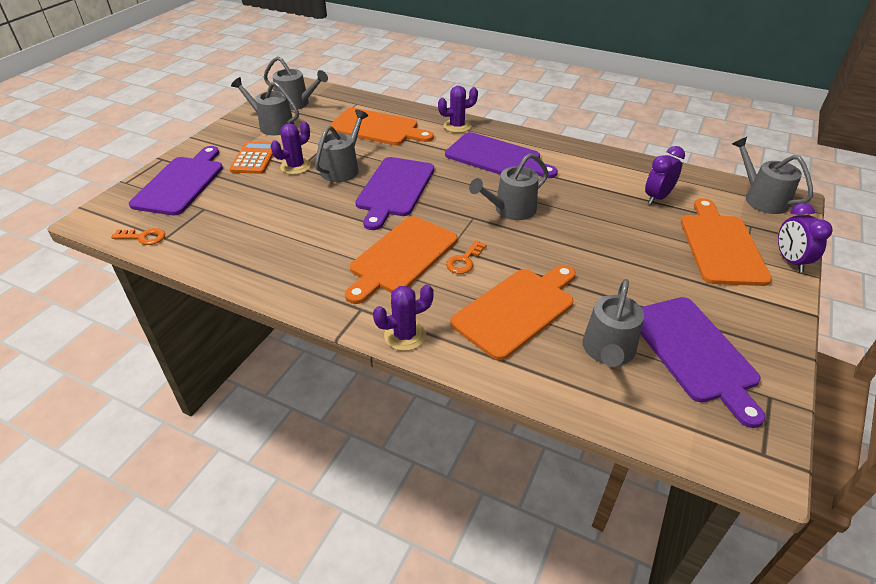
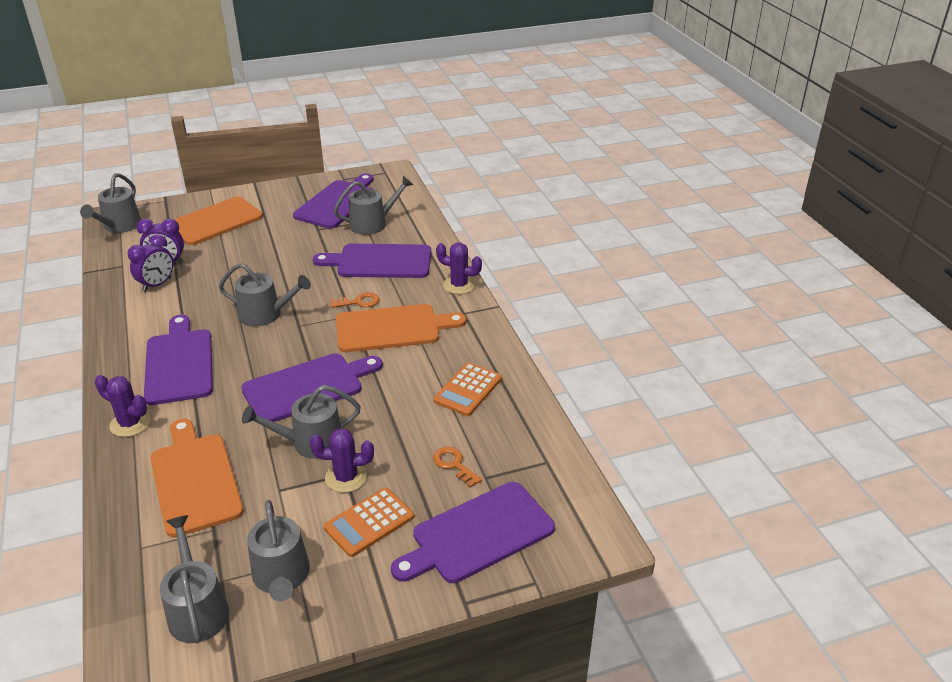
camera: 135 degrees left, 5 degrees down
orange key [111,228,165,245] -> orange key moved to [433,447,482,488]
orange cutting board [450,265,576,360] -> purple cutting board [313,244,431,278]
purple clock [778,203,833,272] -> purple clock moved to [128,234,174,292]
none -> orange calculator [433,362,502,416]

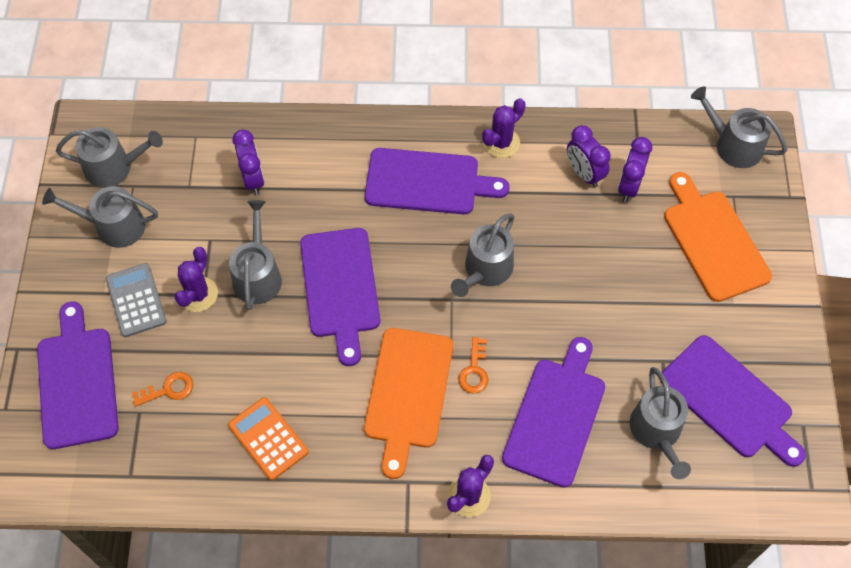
camera: 110 degrees right, 25 degrees up
purple cactus [95,375,150,437] -> purple cactus moved to [482,98,526,158]
orange cutting board [150,419,244,537] -> purple clock [232,129,264,195]
orange calculator [324,488,414,557] -> grey calculator [106,263,166,337]

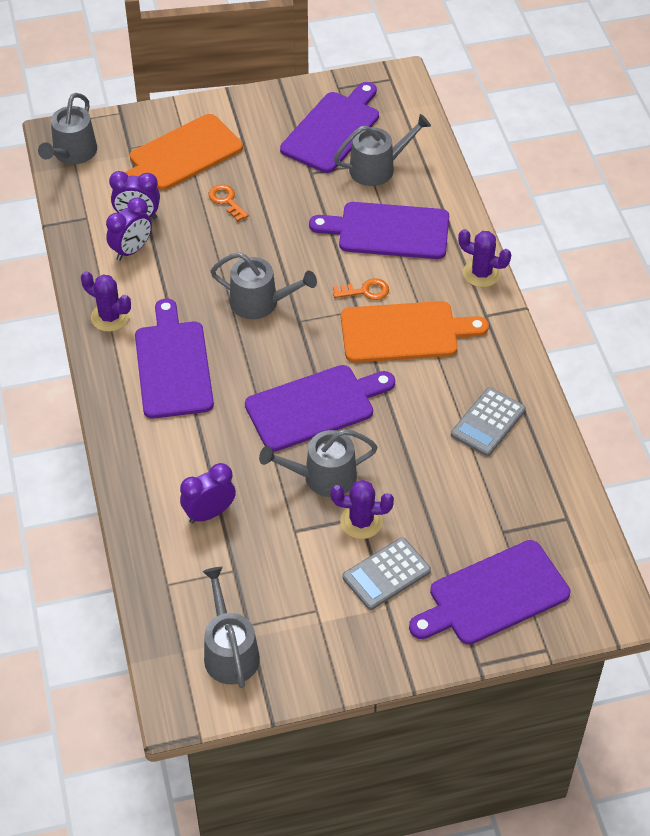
camera: 105 degrees left, 10 degrees down
grey watering can [42,186,158,248] -> none
orange key [132,372,194,407] -> orange key moved to [208,184,249,222]
orange calculator [228,397,309,480] -> grey calculator [451,387,526,456]

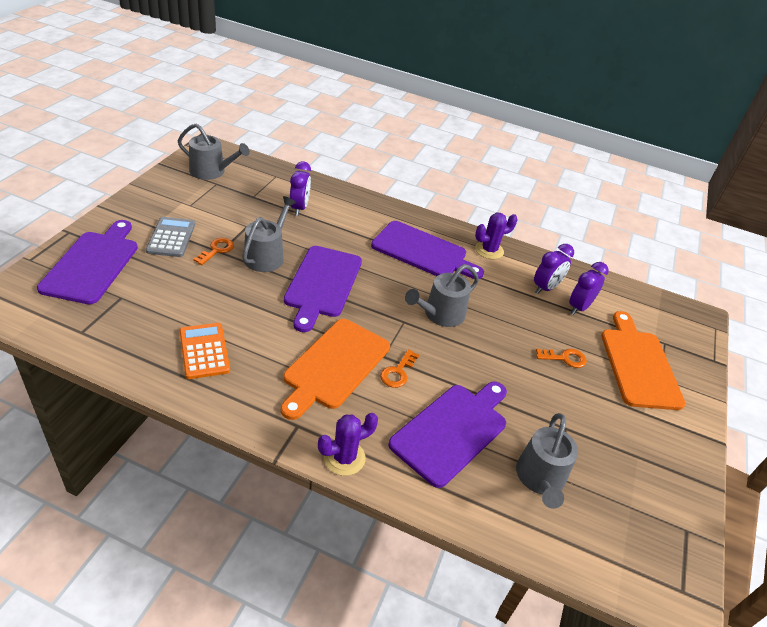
camera: 120 degrees right, 10 degrees down
grey watering can [38,93,97,164] -> none
purple clock [106,197,152,261] -> purple clock turned 120 degrees counterclockwise [534,244,574,294]
purple cutting board [280,82,379,173] -> none
purple cactus [331,480,394,539] -> orange key [193,238,234,265]
grey calculator [451,387,526,456] -> orange calculator [179,323,230,379]

